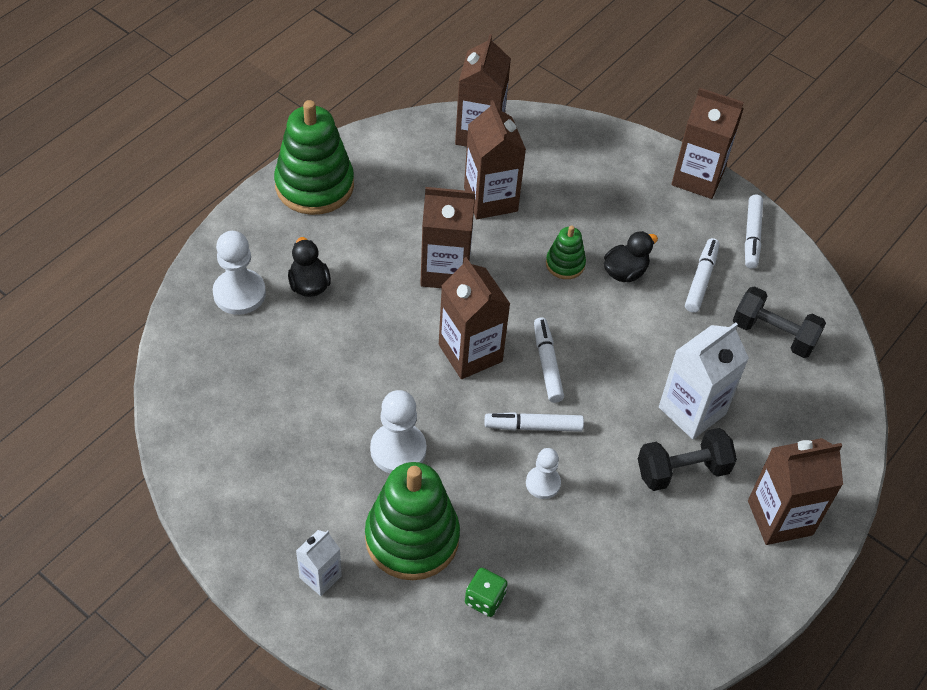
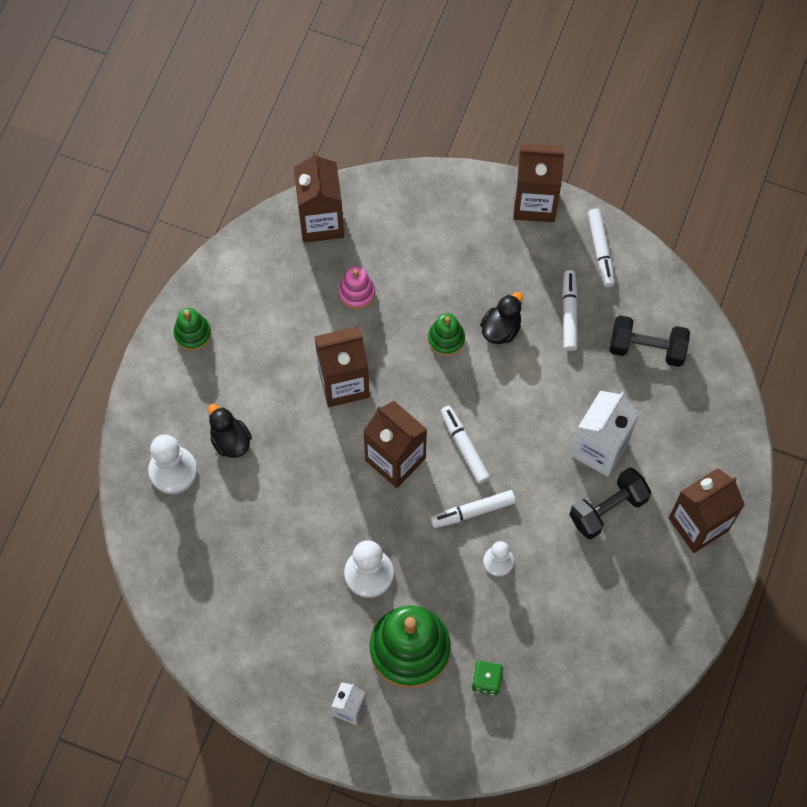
camera: 15 degrees left, 15 degrees up
green stacking toy [274,100,354,215] -> green stacking toy [173,308,211,351], size x0.49
brown carton [464,100,526,219] -> pink stacking toy [339,266,375,309]

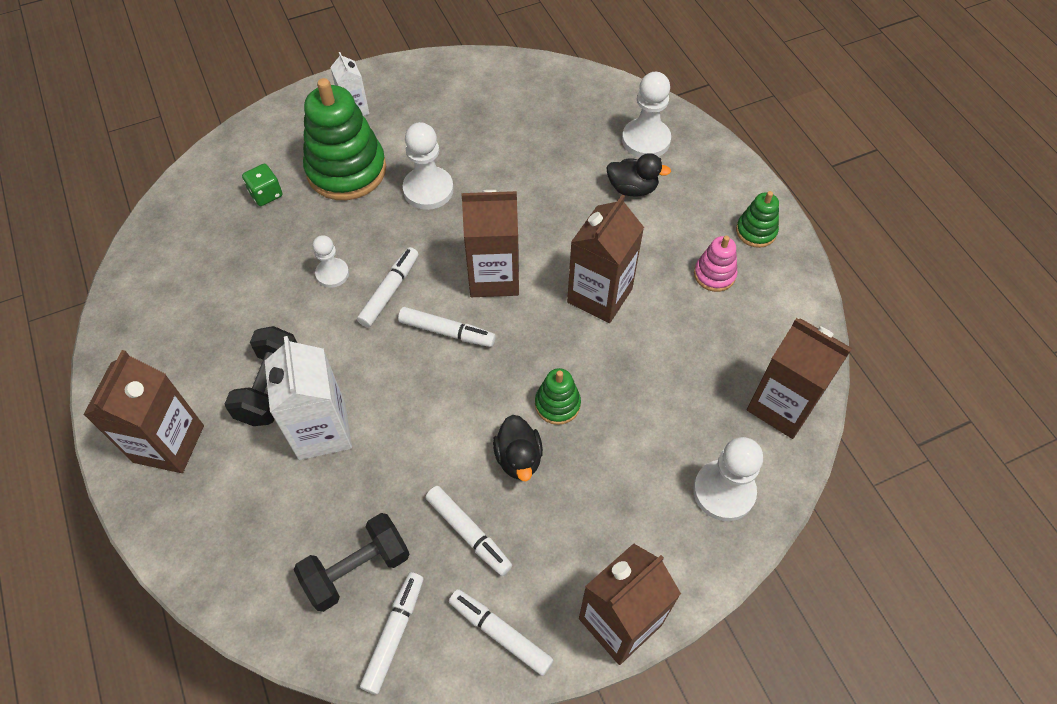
camera: 135 degrees right, 10 degrees down
pink stacking toy [339,266,375,309] -> pink stacking toy moved to [694,236,737,292]
none -> white marker [360,572,423,695]
none -> white pawn [693,437,763,521]

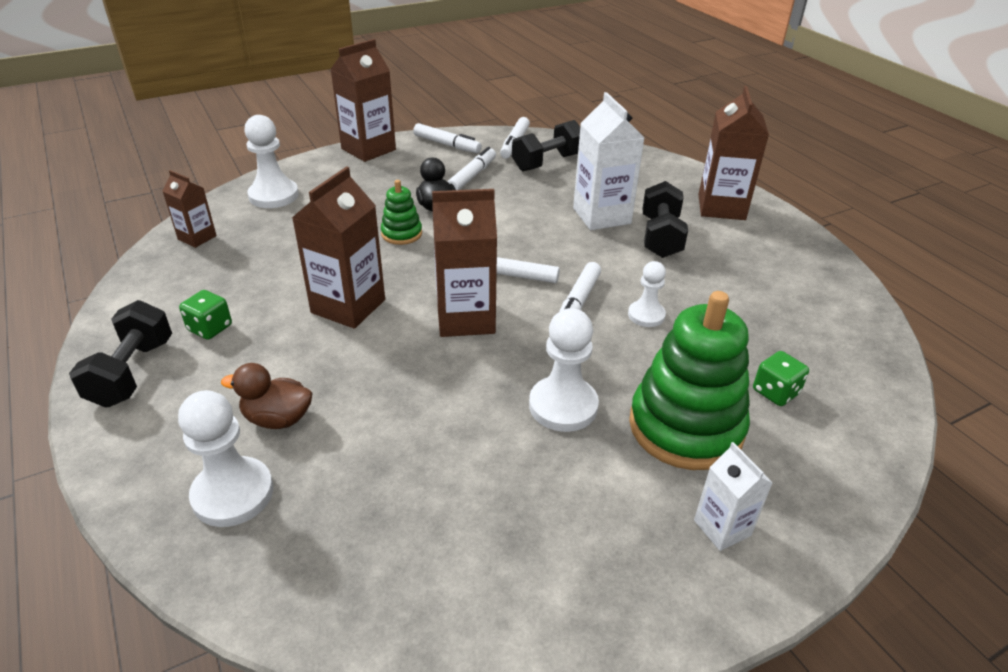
camera: 175 degrees right, 20 degrees down
white marker [425,486,512,576] -> white marker turned 75 degrees clockwise [447,147,496,190]
black duck [606,153,671,197] -> brown duck [221,363,312,429]
pink stacking toy [694,236,737,292] -> green dice [179,290,232,340]
green stacking toy [736,191,779,248] -> black dumbbell [69,300,172,408]
brown carton [747,318,852,439] -> brown carton [163,170,217,248], size x0.56

